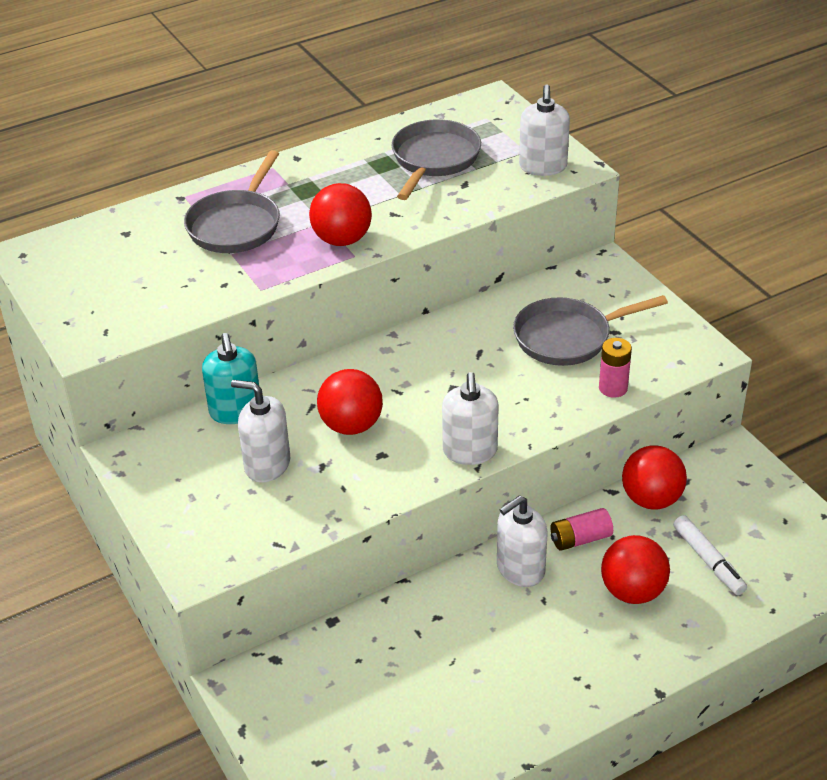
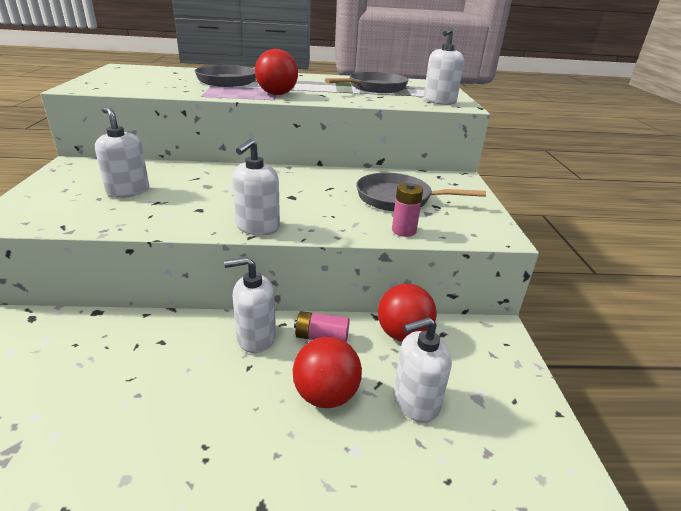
camera: 25 degrees right, 10 degrees down
turquoise soap dispenser [202,333,259,424] -> none
red ball [317,369,383,435] -> none
white marker [673,515,747,595] -> white soap dispenser [393,317,452,423]

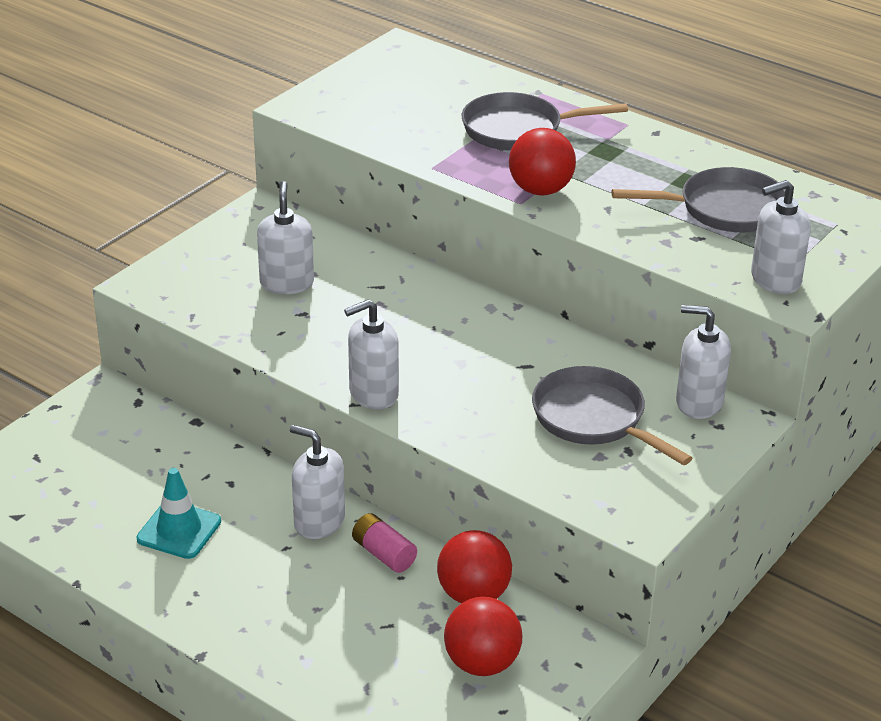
camera: 40 degrees right, 5 degrees up
red ball [293,337,362,408] -> red ball moved to [444,597,522,676]
pink battery [392,183,423,237] -> none
white soap dispenser [393,317,452,423] -> white soap dispenser moved to [676,305,731,419]
none -> turquoise traffic cone [136,468,221,559]

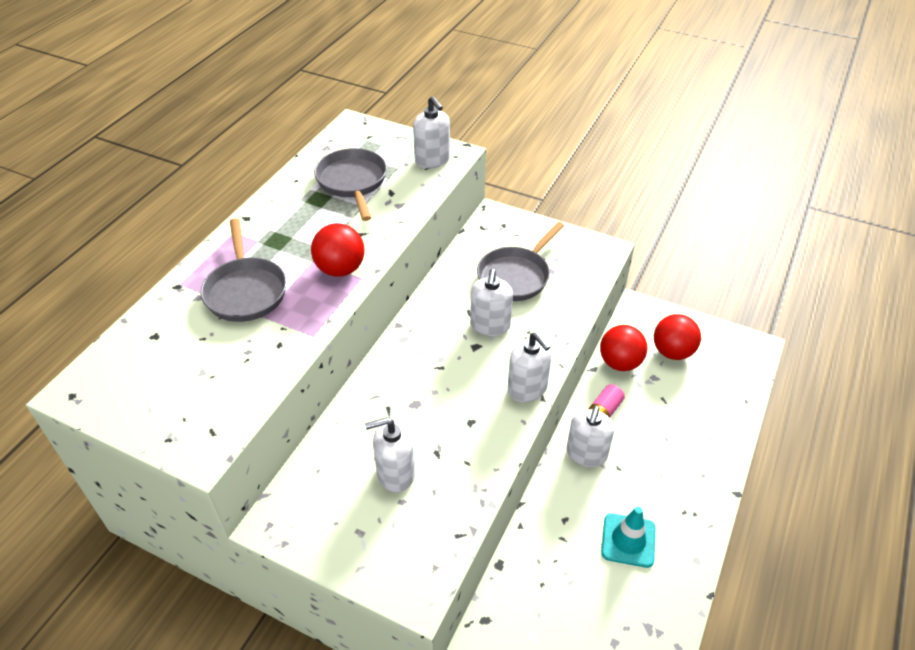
camera: 100 degrees left, 10 degrees up
white soap dispenser [676,305,731,419] -> white soap dispenser moved to [470,269,513,336]

